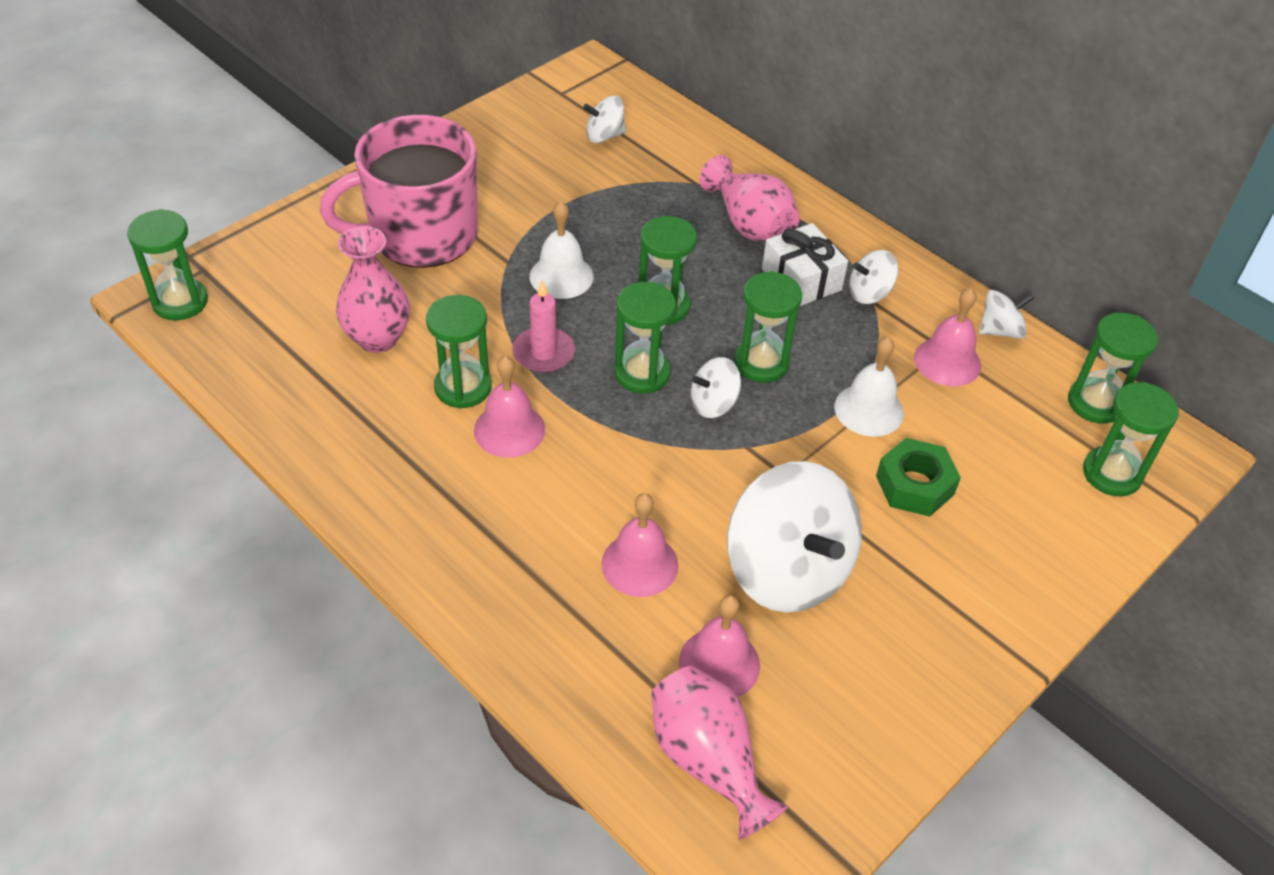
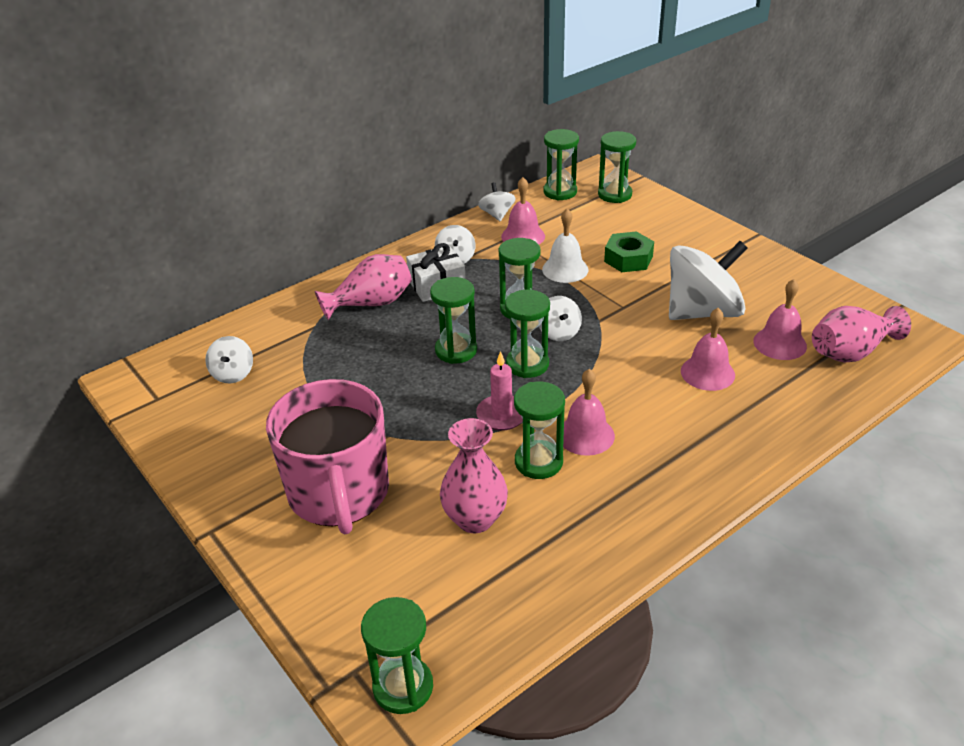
camera: 80 degrees left, 10 degrees down
white bell [530,201,594,299] -> none

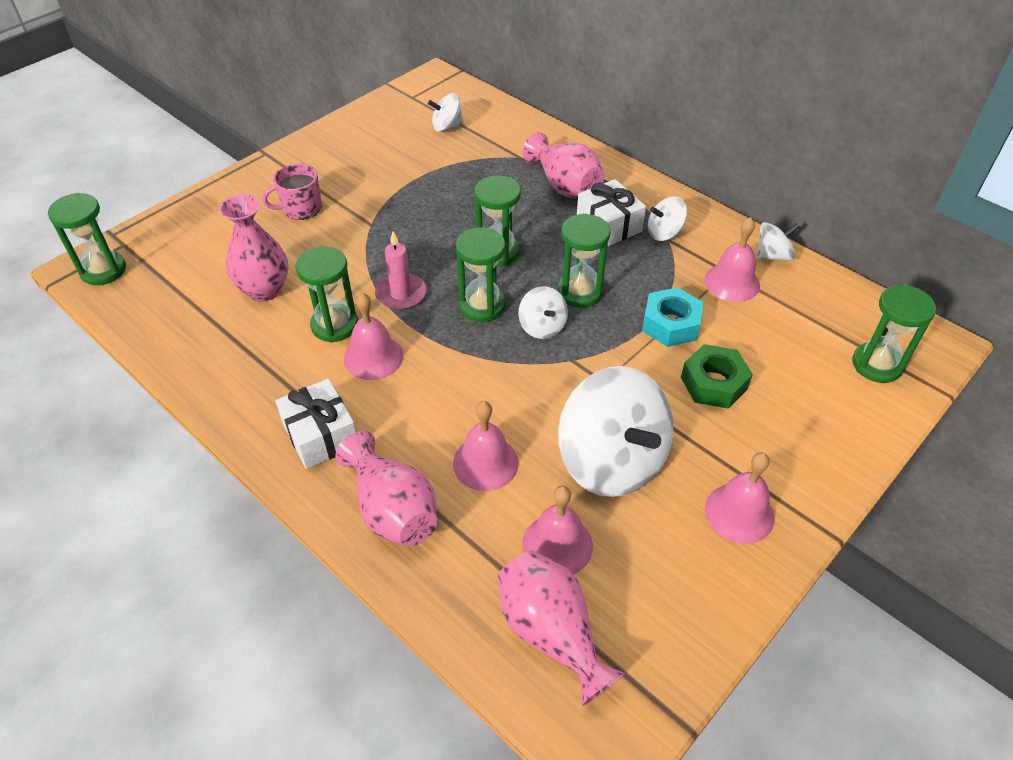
camera: 80 degrees right, 10 degrees up
pink mug [266,379,389,534] -> pink mug [262,163,322,220], size x0.46
white spinning top [539,296,582,341] -> white spinning top turned 90 degrees counterclockwise [518,286,568,339]
white bell [542,209,589,283] -> turquoise nut [642,287,704,347]
green hourglass [544,129,579,201] -> none
none -> white gift [275,379,356,469]
none -> pink vase [335,431,437,546]
none -> pink bell [705,452,775,544]

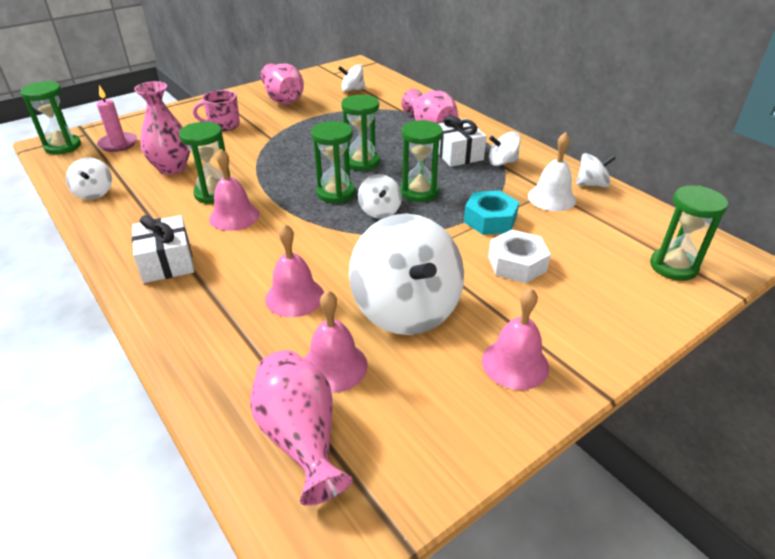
camera: 10 degrees right, 10 degrees down
pink vase [335,431,437,546] -> pink vase moved to [260,63,304,104]
pink candle [375,231,427,310] -> pink candle moved to [97,85,137,152]
green nut [681,344,753,409] -> white nut [488,230,551,283]
pink bell [705,217,760,302] -> white bell [528,132,576,211]
none -> white spinning top [66,158,112,200]

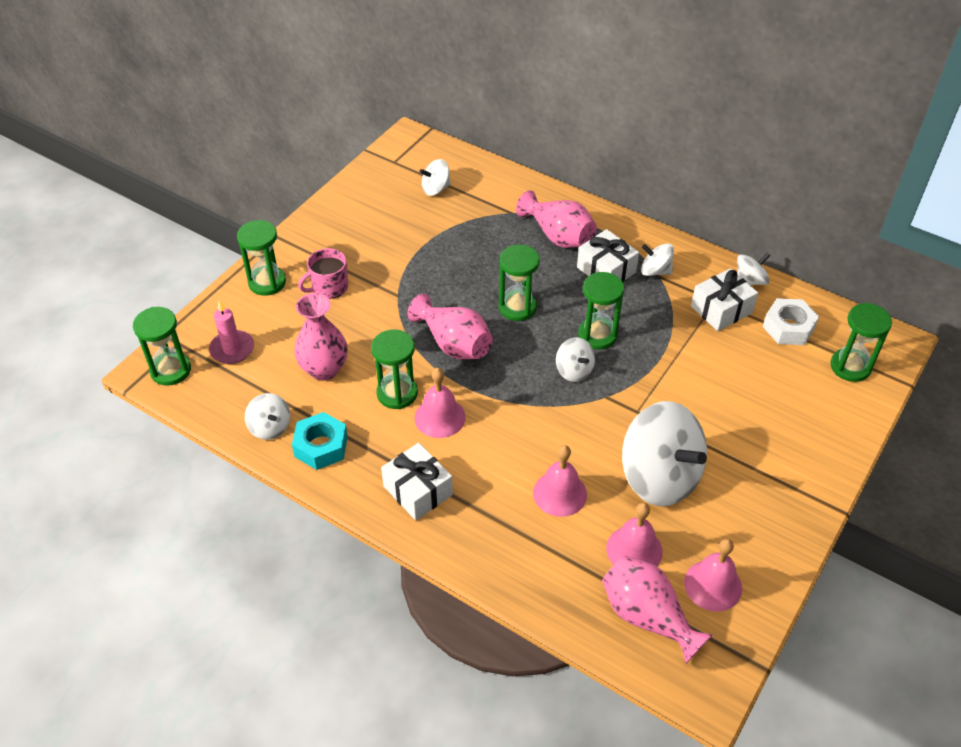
camera: 20 degrees left, 10 degrees up
pink vase [260,63,304,104] -> pink vase moved to [408,293,493,359]
green hourglass [311,121,355,203] -> green hourglass moved to [237,220,286,296]
turquoise nut [464,190,519,235] -> turquoise nut moved to [292,412,348,470]
pink bell [482,288,549,390] -> pink bell moved to [684,539,742,612]
white nut [488,230,551,283] -> white nut moved to [763,298,819,345]
white spinning top [489,132,520,166] -> white spinning top turned 45 degrees clockwise [641,243,674,276]
white bell [528,132,576,211] -> white gift [691,268,758,331]

